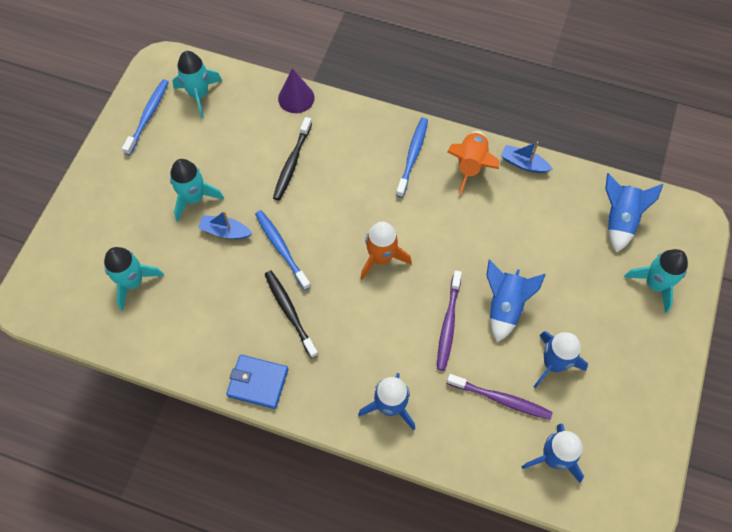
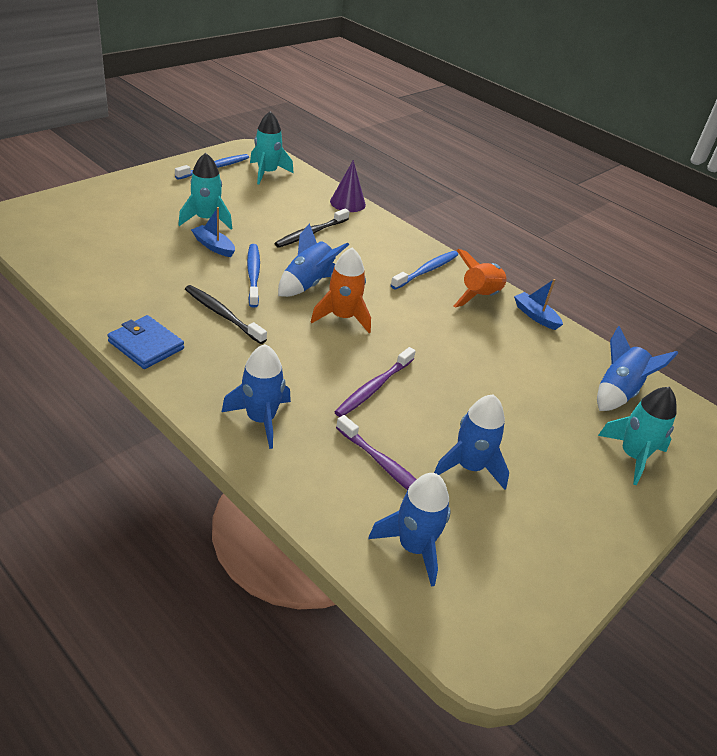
camera: 20 degrees right, 25 degrees down
turquoise rocket [104,247,164,311] -> none
black toothbrush [265,270,318,358] -> black toothbrush turned 45 degrees counterclockwise [185,285,267,344]
blue rocket [486,260,546,342] -> blue rocket moved to [278,223,349,297]

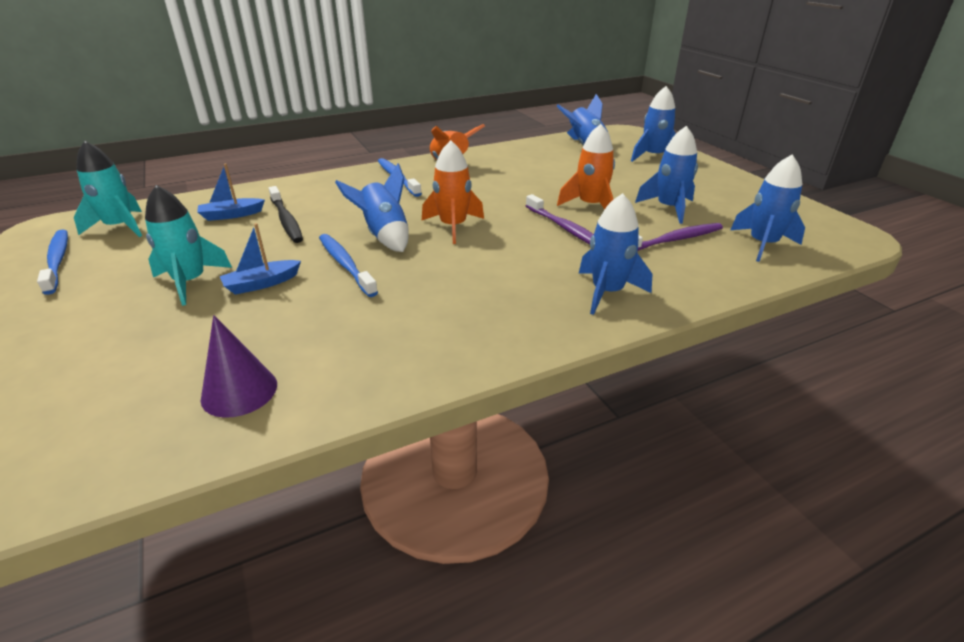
camera: 65 degrees left, 5 degrees down
blue wallet [107,315,184,369] -> none
black toothbrush [185,285,267,344] -> none
blue toothbrush [247,244,260,308] -> blue toothbrush turned 45 degrees clockwise [319,234,378,297]
purple cone [330,160,366,212] -> purple cone moved to [201,315,277,418]
blue boat [514,279,563,330] -> blue boat moved to [197,164,265,221]
turquoise rocket [598,387,677,485] -> blue rocket [631,86,676,162]
none -> orange rocket [557,124,615,209]

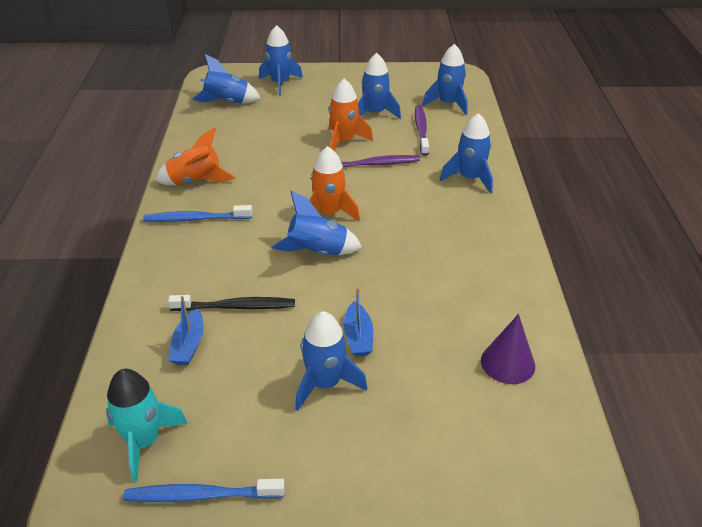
camera: 65 degrees left, 5 degrees up
turquoise rocket [145,185,232,306] -> blue rocket [295,311,367,411]
blue toothbrush [319,234,378,297] -> none

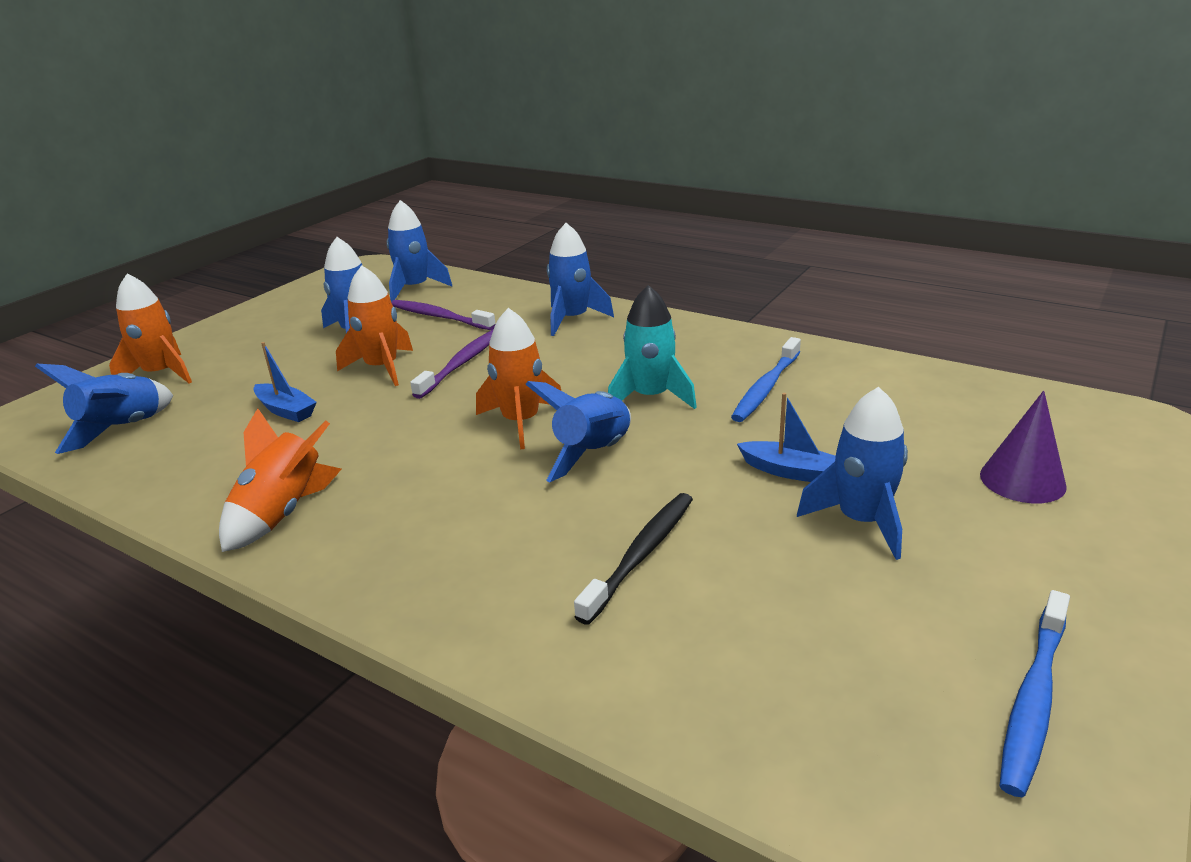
camera: 55 degrees left, 10 degrees down
turquoise rocket [106,369,188,482] -> turquoise rocket moved to [608,285,697,409]
blue toothbrush [143,205,252,222] -> blue toothbrush moved to [731,337,801,422]
blue boat [168,296,204,365] -> blue boat moved to [253,342,317,422]
blue rocket [259,25,303,96] -> orange rocket [109,274,192,383]
purple cone [481,314,535,384] -> purple cone moved to [980,391,1067,503]

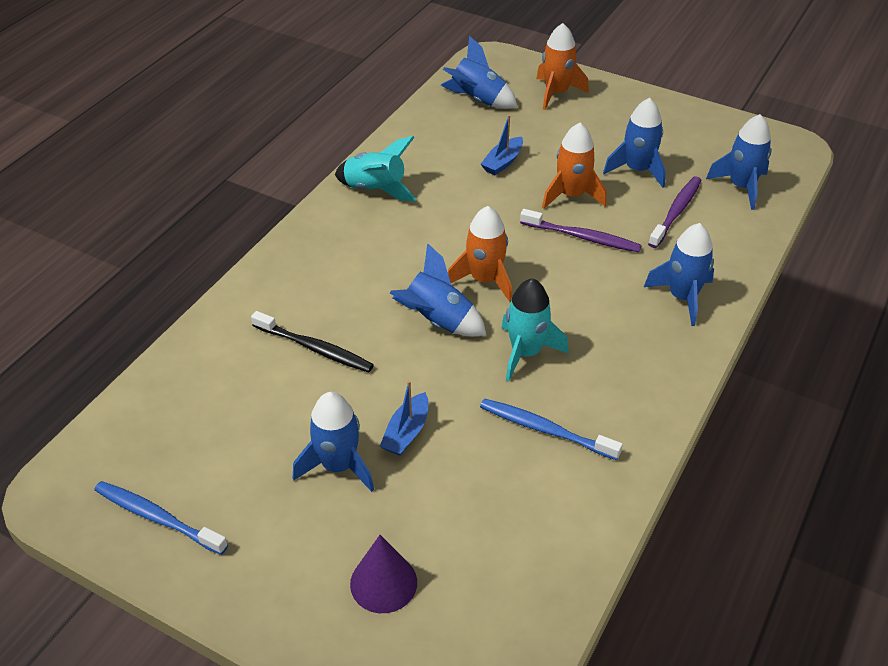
camera: 85 degrees right, 15 degrees up
orange rocket [219,408,341,552] -> turquoise rocket [335,136,417,201]

